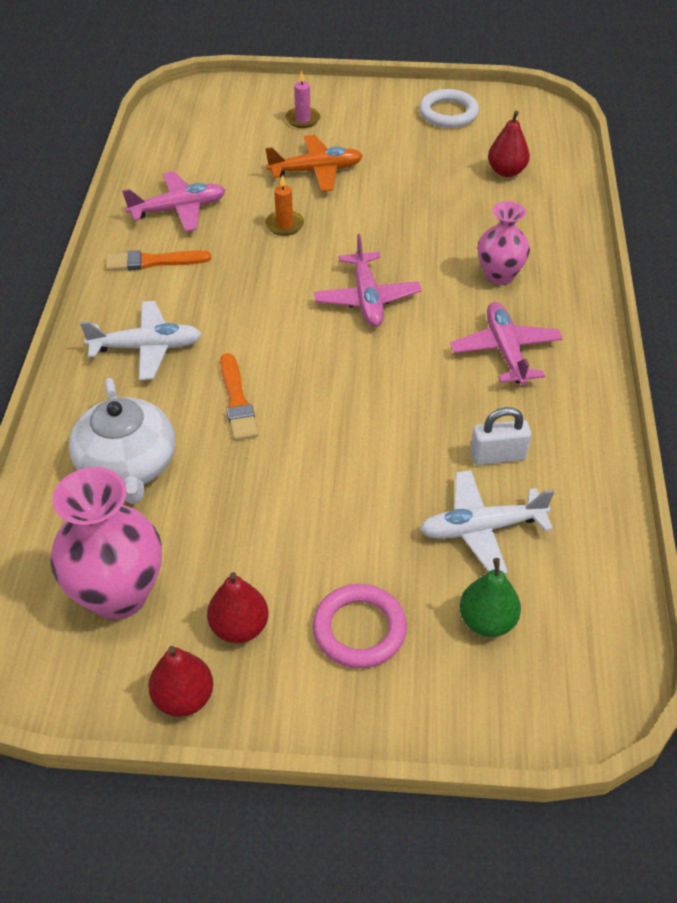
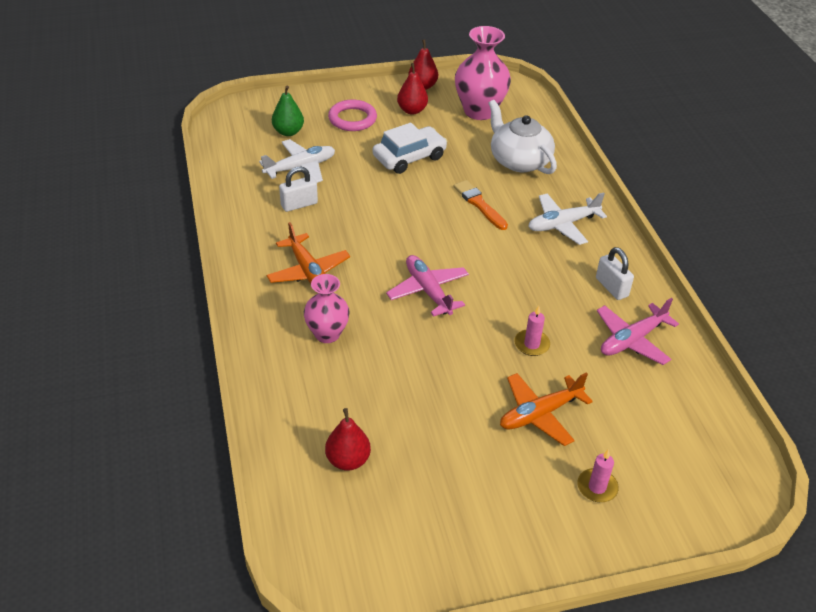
camera: 160 degrees right, 5 degrees down
orange brush [105,250,211,271] -> white padlock [596,247,634,300]
orange candle [265,175,304,236] -> pink candle [514,306,550,356]
white ring [419,89,479,128] -> none
pink plane [450,302,563,385] -> orange plane [266,222,350,284]
none -> white car [373,123,447,174]

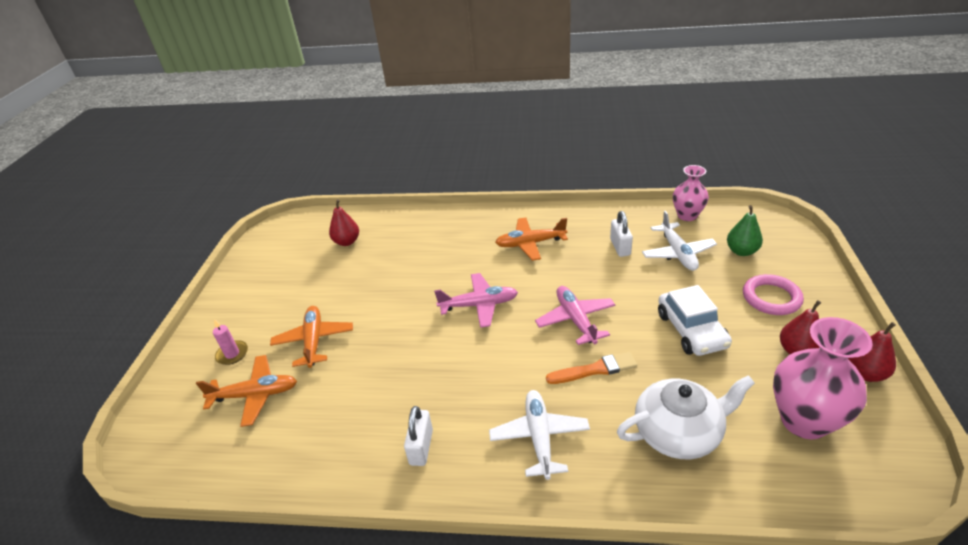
camera: 115 degrees right, 5 degrees down
pink vase [304,274,350,343] -> pink vase moved to [673,165,709,221]
pink candle [514,306,550,356] -> none
white padlock [596,247,634,300] -> white padlock turned 75 degrees counterclockwise [404,406,433,466]
pink plane [597,298,679,365] -> pink plane moved to [535,286,615,345]
none -> orange plane [196,355,297,427]

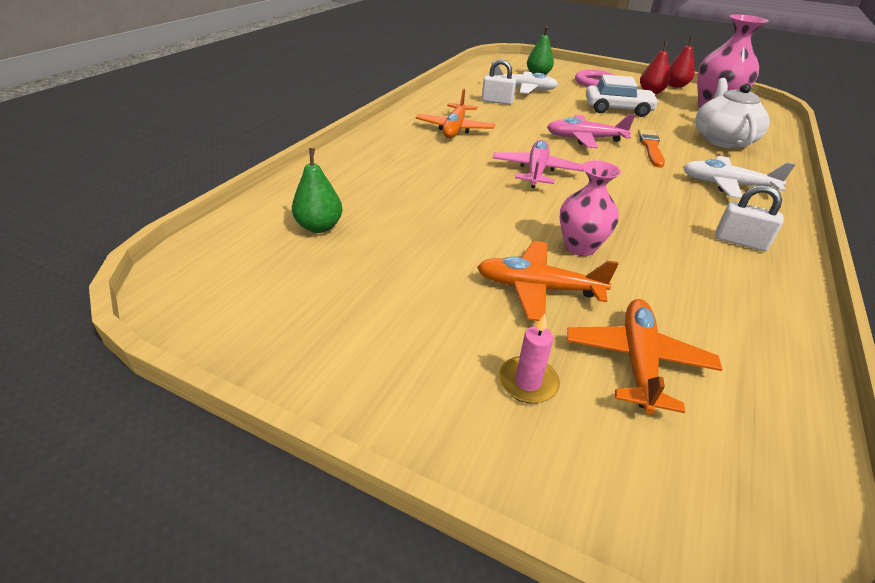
camera: 75 degrees left, 0 degrees up
red pear [329,199,359,246] -> green pear [292,148,343,233]
pink vase [673,165,709,221] -> pink vase moved to [559,161,621,256]

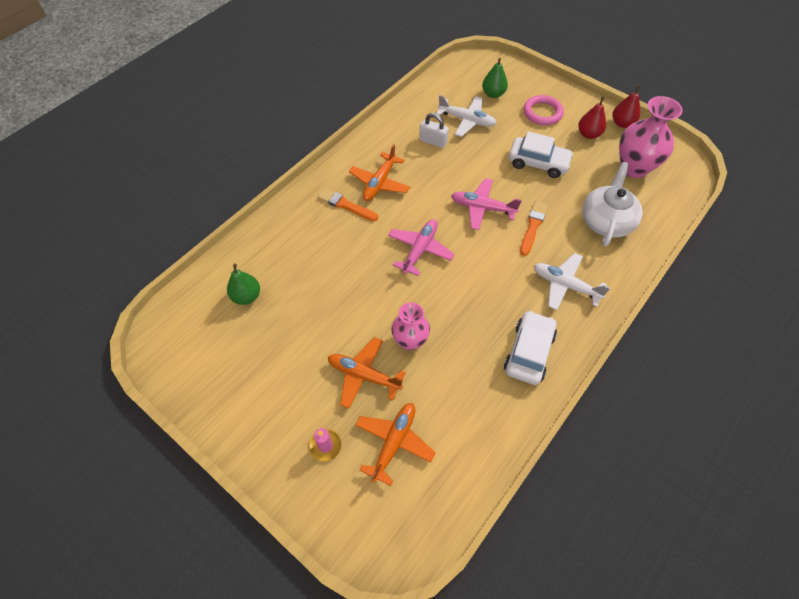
camera: 15 degrees right, 20 degrees up
white padlock [715,185,784,251] -> white car [504,310,557,385]
none -> orange brush [317,188,378,221]

